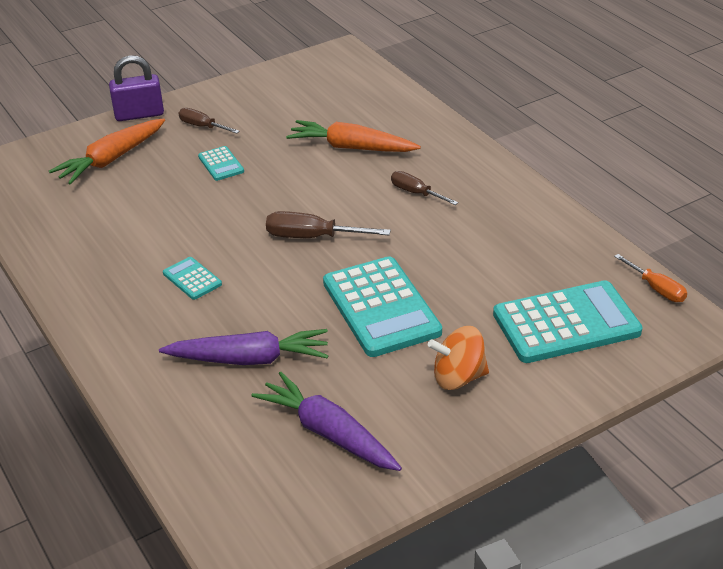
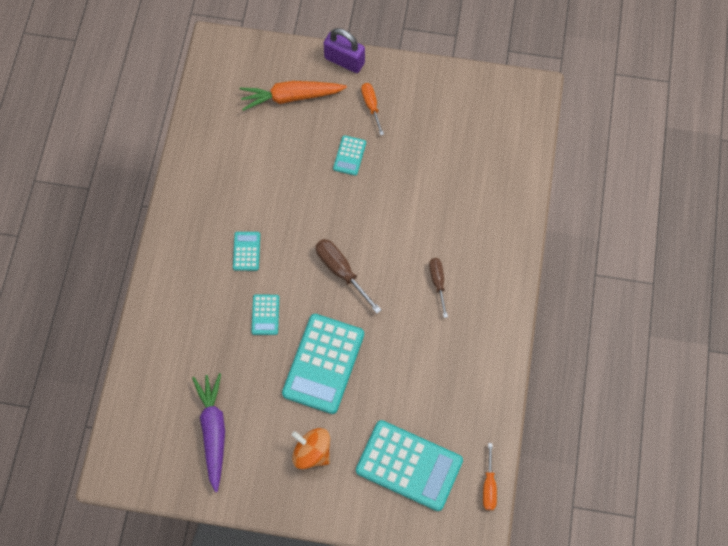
camera: 40 degrees right, 30 degrees up
purple carrot [159,329,328,365] -> none
brown screwdriver [179,108,240,134] -> orange screwdriver [361,83,384,136]
orange carrot [286,120,421,152] -> none
none -> turquoise calculator [251,295,279,335]

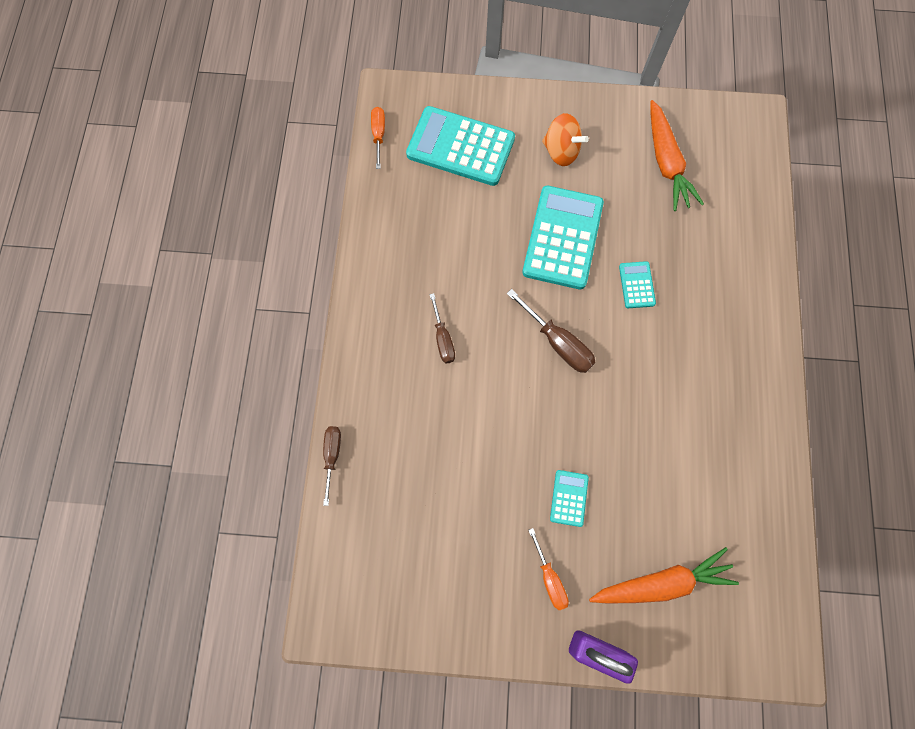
camera: 175 degrees right, 5 degrees up
purple carrot [192,373,225,492] -> orange carrot [650,100,704,211]
turquoise calculator [233,232,260,271] -> none
none -> brown screwdriver [323,426,341,506]

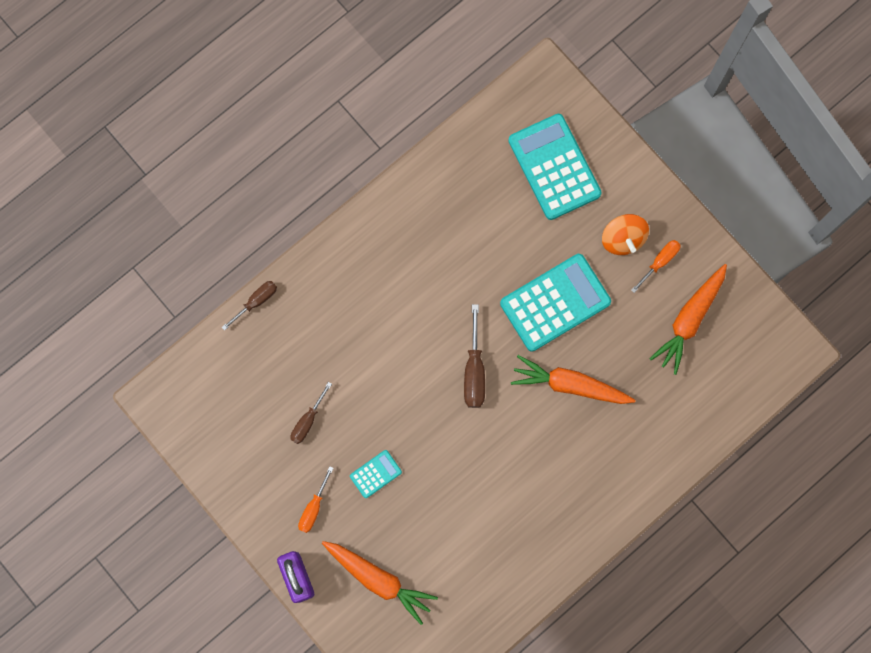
camera: 45 degrees right, 5 degrees up
orange screwdriver [371,107,385,169] -> orange screwdriver moved to [631,240,681,293]
brown screwdriver [429,293,455,363] -> brown screwdriver moved to [290,382,332,444]
turquoise calculator [619,261,656,308] -> orange carrot [511,355,636,404]

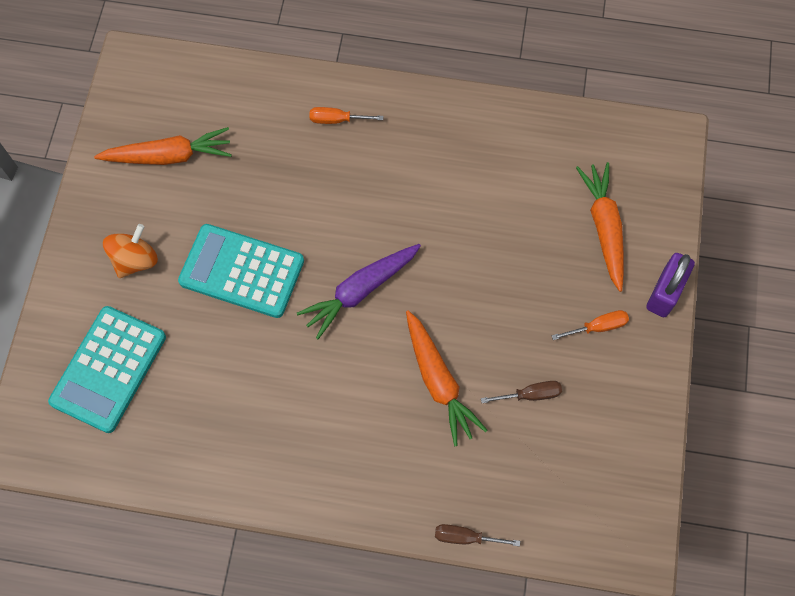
camera: 130 degrees left, 10 degrees down
turquoise calculator [350,450,402,498] -> none
brown screwdriver [464,304,485,408] -> purple carrot [297,244,421,339]
orange carrot [511,355,636,404] -> orange carrot moved to [406,310,488,446]
orange screwdriver [631,240,681,293] -> orange screwdriver moved to [309,107,383,124]

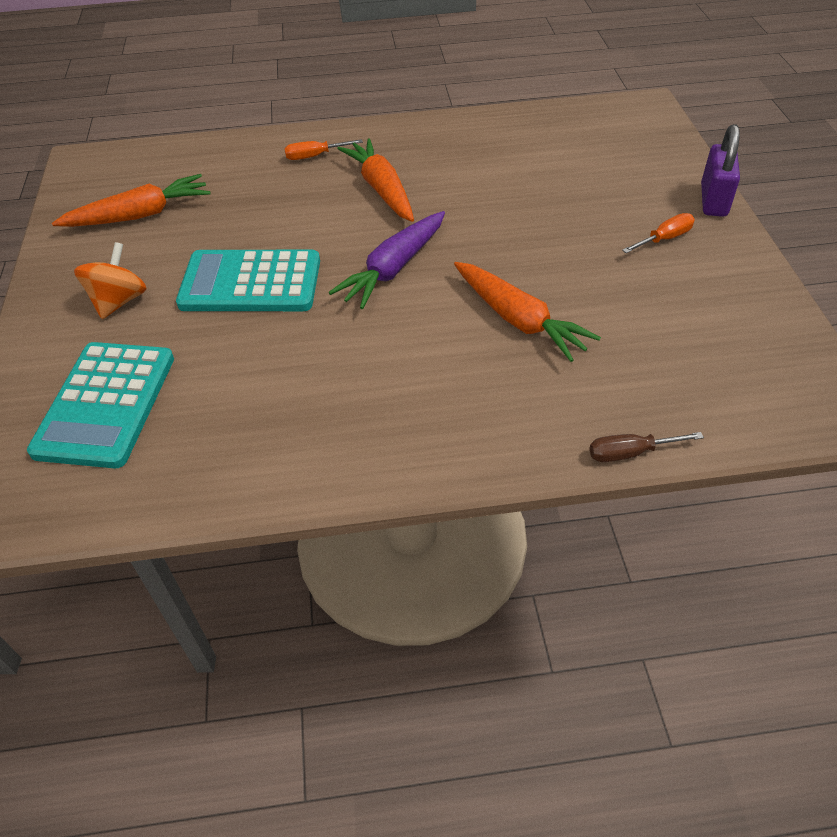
camera: 15 degrees left, 20 degrees down
brown screwdriver [481,381,562,403] -> none
orange carrot [576,162,624,292] -> orange carrot moved to [337,138,414,222]

